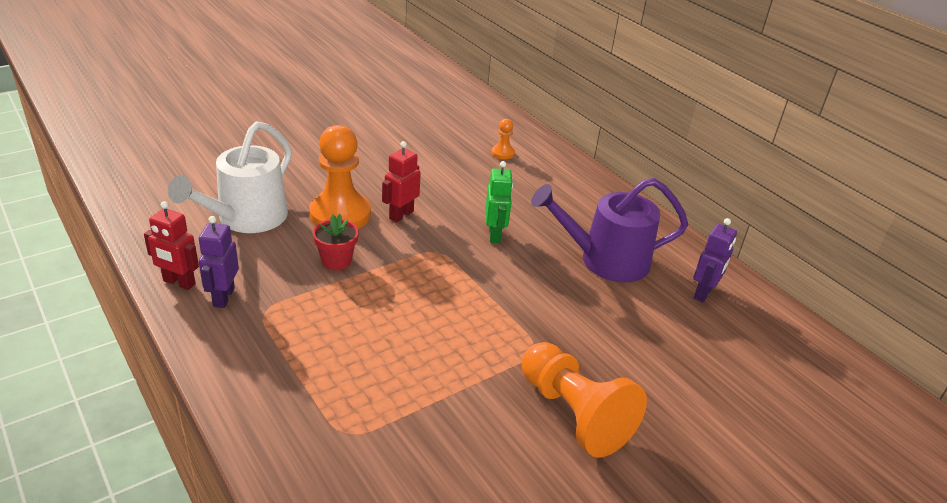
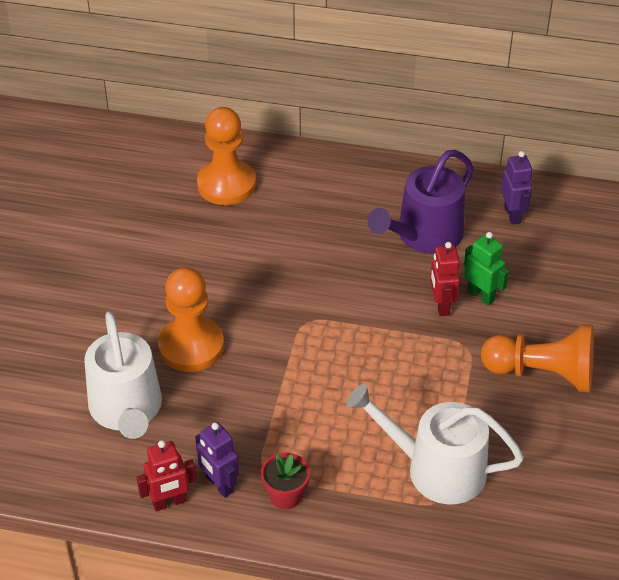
camera: 40 degrees left, 10 degrees up
red flower pot [313,214,359,270] -> red flower pot moved to [261,453,310,509]
red robot [382,141,421,223] -> red robot moved to [430,242,460,316]
green robot [486,161,513,243] -> green robot moved to [464,232,509,305]
orange pawn [492,119,515,159] -> orange pawn [197,107,256,205], size x2.24
none -> white watering can [346,384,524,504]

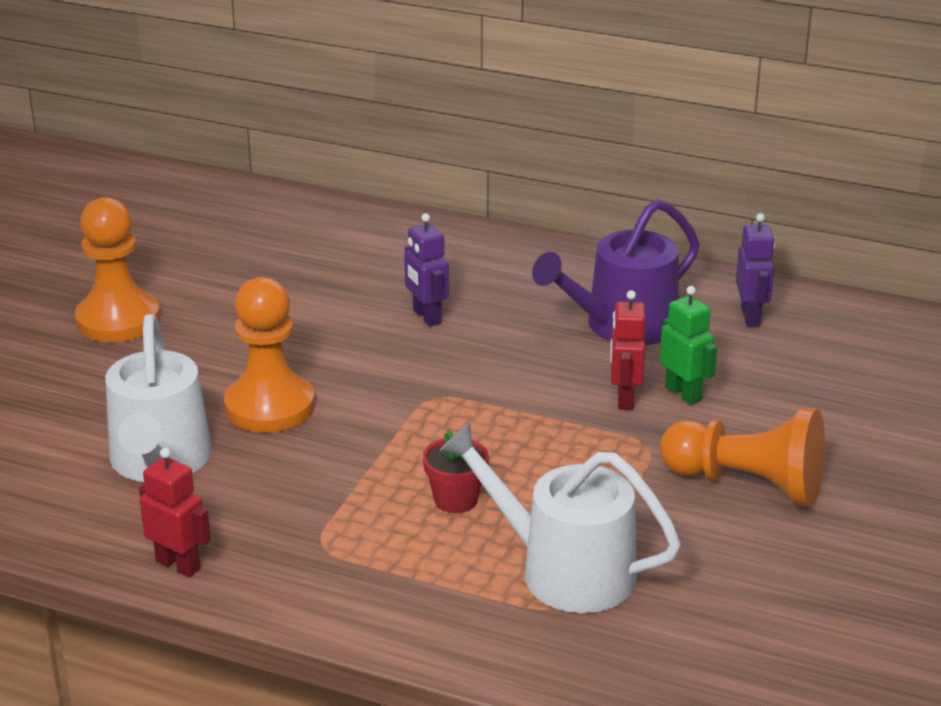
camera: 10 degrees right, 15 degrees down
red robot [137,440,196,511] -> red robot turned 135 degrees counterclockwise [139,448,211,577]
purple robot [195,422,239,498] -> purple robot moved to [404,213,449,327]
orange pawn [197,107,256,205] -> orange pawn moved to [75,197,160,342]
red flower pot [261,453,310,509] -> red flower pot moved to [423,430,489,513]

